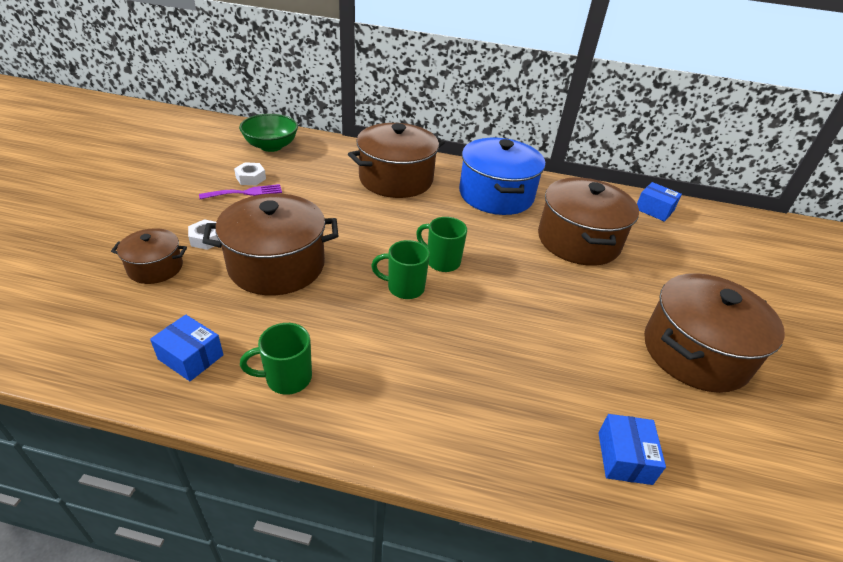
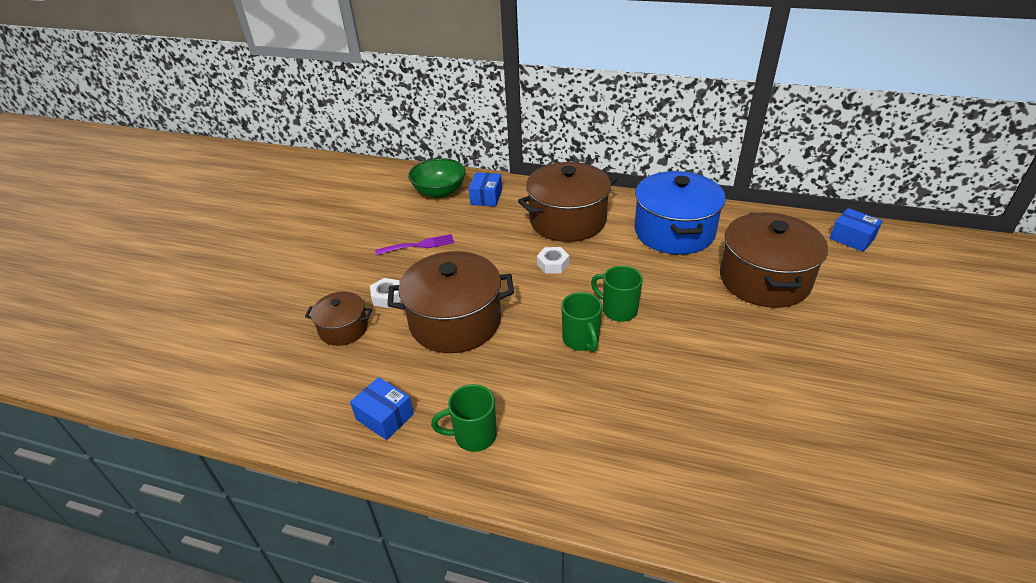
camera: 10 degrees right, 0 degrees up
white nut [234,162,266,185] -> white nut moved to [537,247,569,274]
green mug [371,240,430,299] -> green mug turned 120 degrees counterclockwise [561,292,602,352]
blue box [598,414,666,485] -> blue box moved to [469,172,502,206]
brown pot [644,273,785,393] -> none

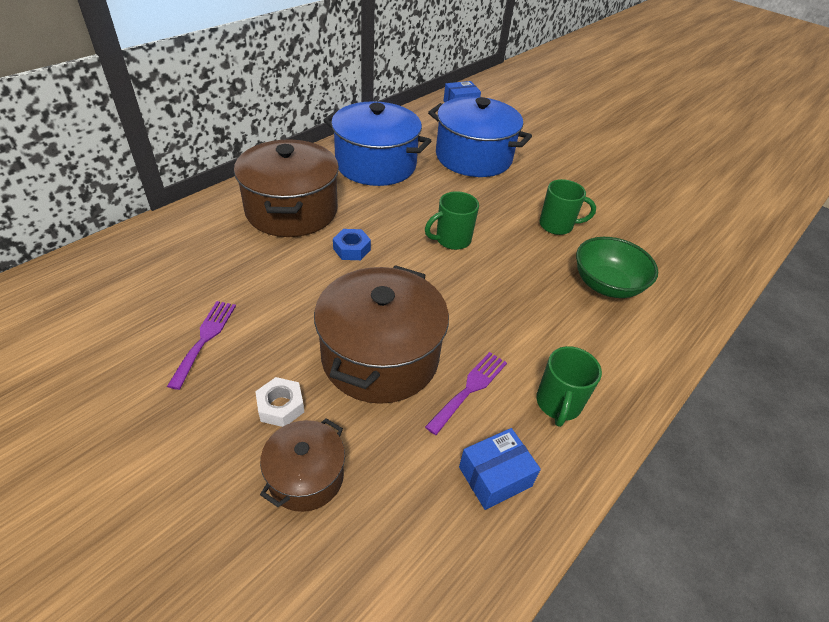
camera: 70 degrees left, 5 degrees up
green bowl [408,158,466,198] -> green bowl moved to [576,237,658,298]
blue box [469,172,502,206] -> none
white nut [537,247,569,274] -> blue nut [333,229,371,260]
green mug [561,292,602,352] -> green mug moved to [539,179,596,235]
brown pot [720,213,828,308] -> blue pot [428,97,532,177]
none -> purple fork [425,352,507,435]

